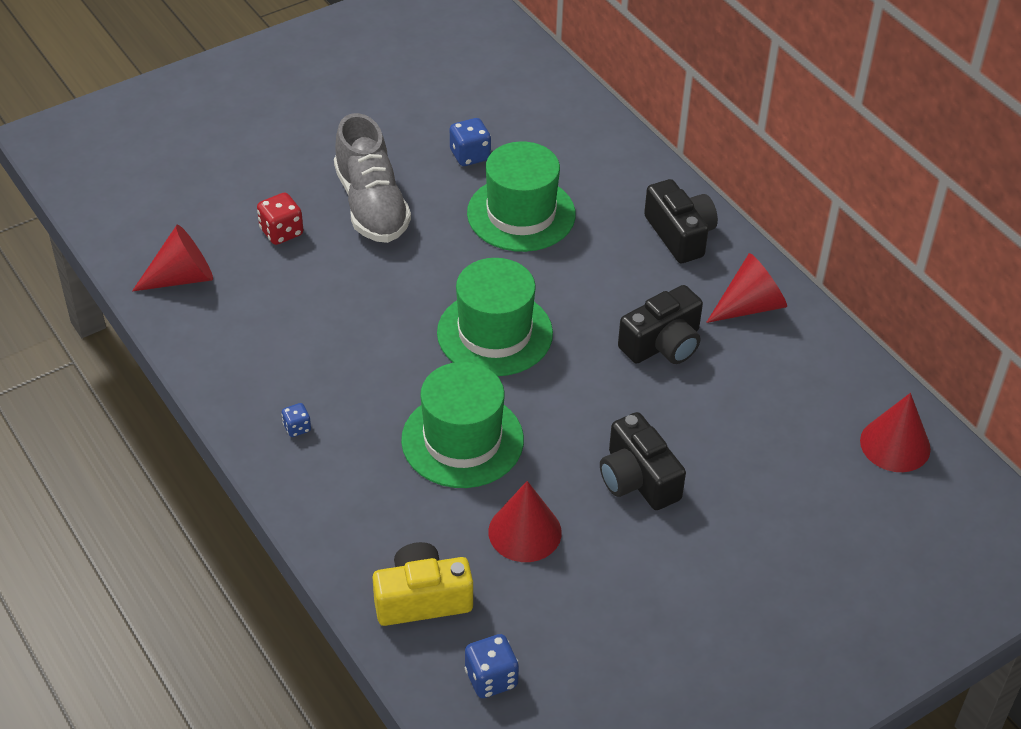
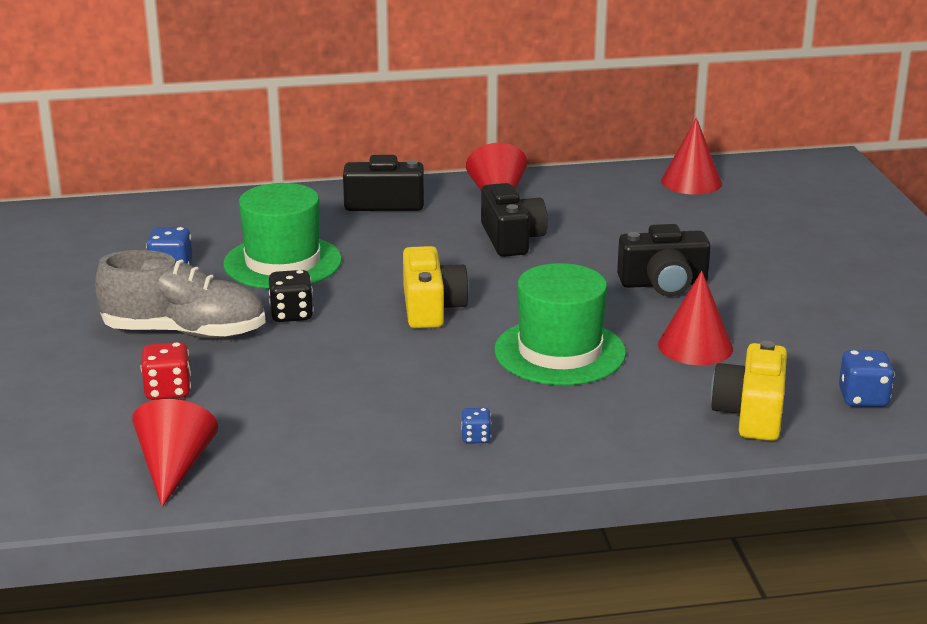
camera: 65 degrees left, 20 degrees down
green hat [437,258,553,376] -> yellow camera [403,246,469,328]
none -> black dice [269,270,314,322]

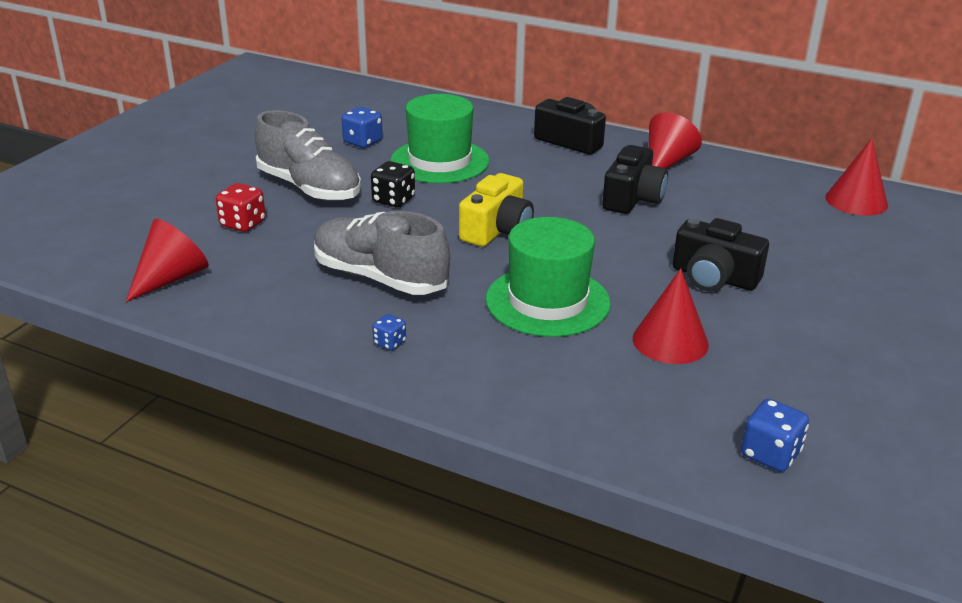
camera: 35 degrees right, 5 degrees up
yellow camera [711,341,787,441] -> none
none -> grey shoe [314,211,450,295]

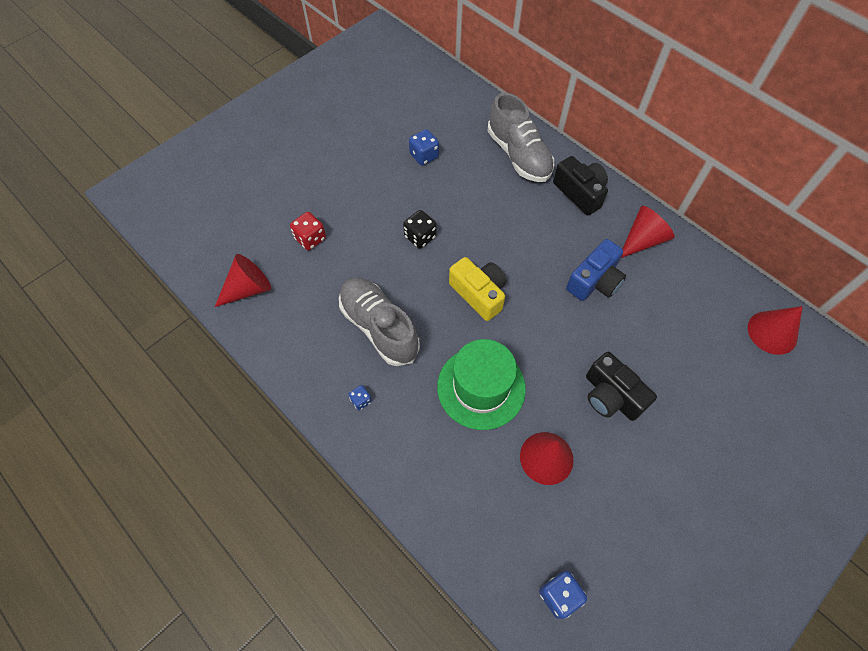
camera: 20 degrees right, 30 degrees up
grey shoe [254,110,361,201] -> grey shoe moved to [487,92,554,182]
green hat [390,94,489,183] -> none
yellow camera [459,173,534,247] -> yellow camera turned 90 degrees counterclockwise [449,257,506,321]
black camera [602,145,668,214] -> blue camera [566,239,626,301]

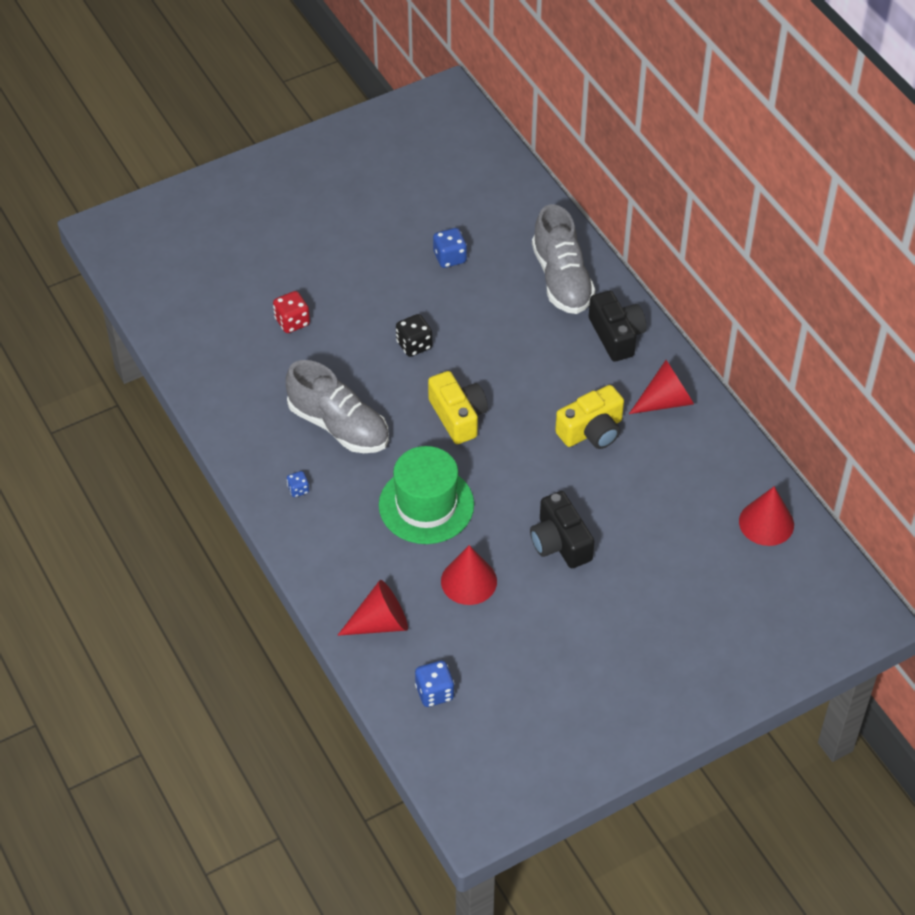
camera: 15 degrees right, 10 degrees down
red cone [215,254,271,307] -> red cone moved to [337,580,408,636]
grey shoe [339,278,420,366] -> grey shoe turned 150 degrees clockwise [286,360,389,453]
blue camera [566,239,626,301] -> yellow camera [555,385,624,449]

